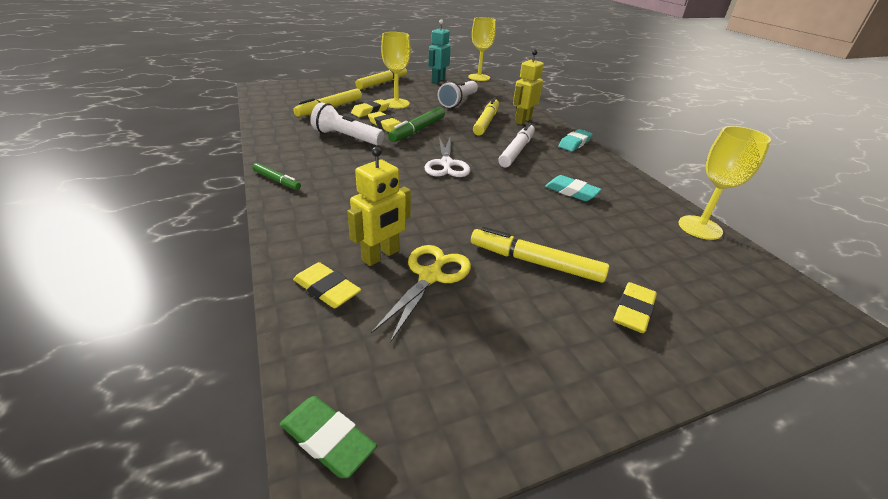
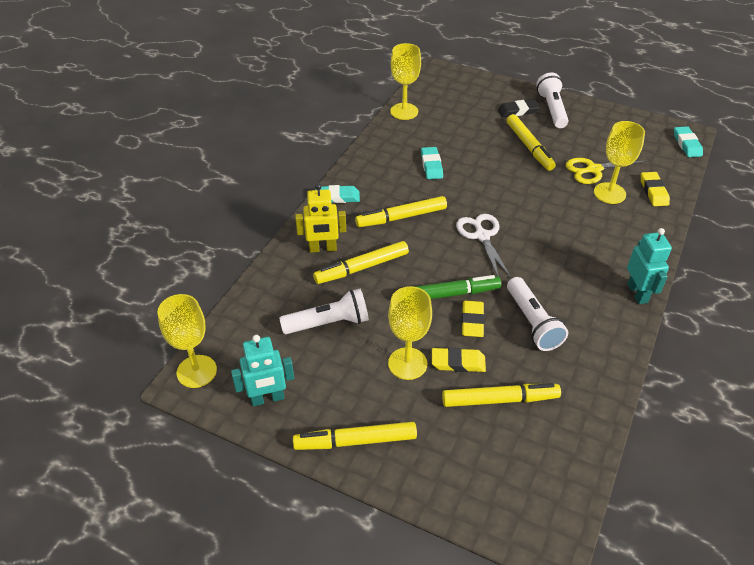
camera: 130 degrees left, 10 degrees up
green marker [252,163,301,190] -> turquoise robot [627,228,672,304]
green eraser [280,396,377,478] -> turquoise eraser [674,126,703,157]
yellow robot [347,147,411,266] -> yellow goblet [594,121,645,204]
white scissors [424,138,470,177] -> white scissors turned 60 degrees counterclockwise [456,214,511,278]
white marker [498,122,535,167] -> yellow marker [355,196,447,227]
yellow eraser [613,282,657,333] -> black eraser [498,99,540,117]
none -> white flashlight [536,73,568,128]

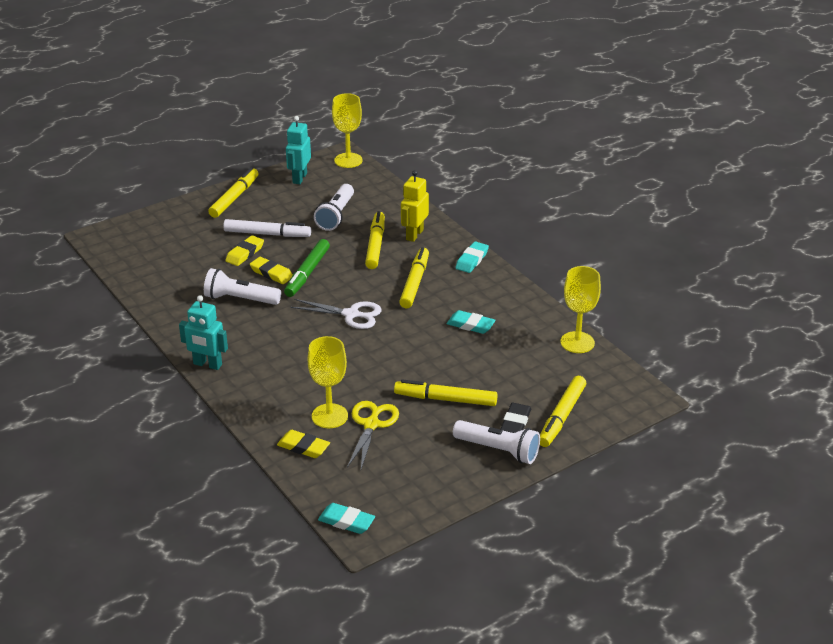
camera: 120 degrees right, 10 degrees down
yellow goblet [388,286,432,380] -> white marker [223,219,311,237]
yellow marker [442,383,561,407] -> yellow marker moved to [540,376,586,447]

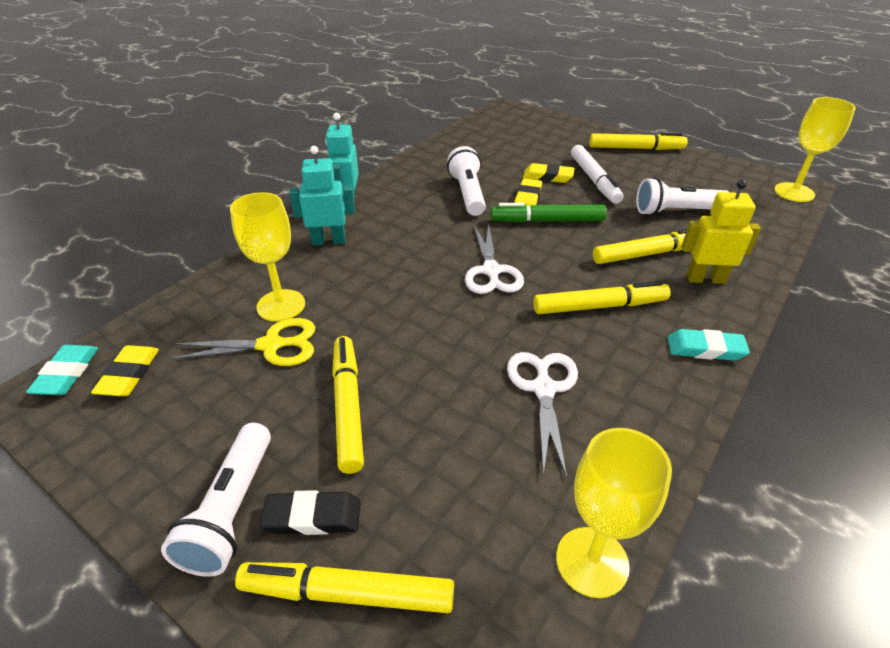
camera: 70 degrees right, 5 degrees up
yellow eraser [277,430,330,458] -> yellow eraser moved to [91,345,159,397]
turquoise robot [286,116,311,184] -> turquoise robot moved to [289,146,355,246]
turquoise eraser [447,310,495,334] -> white scissors [507,352,578,478]

